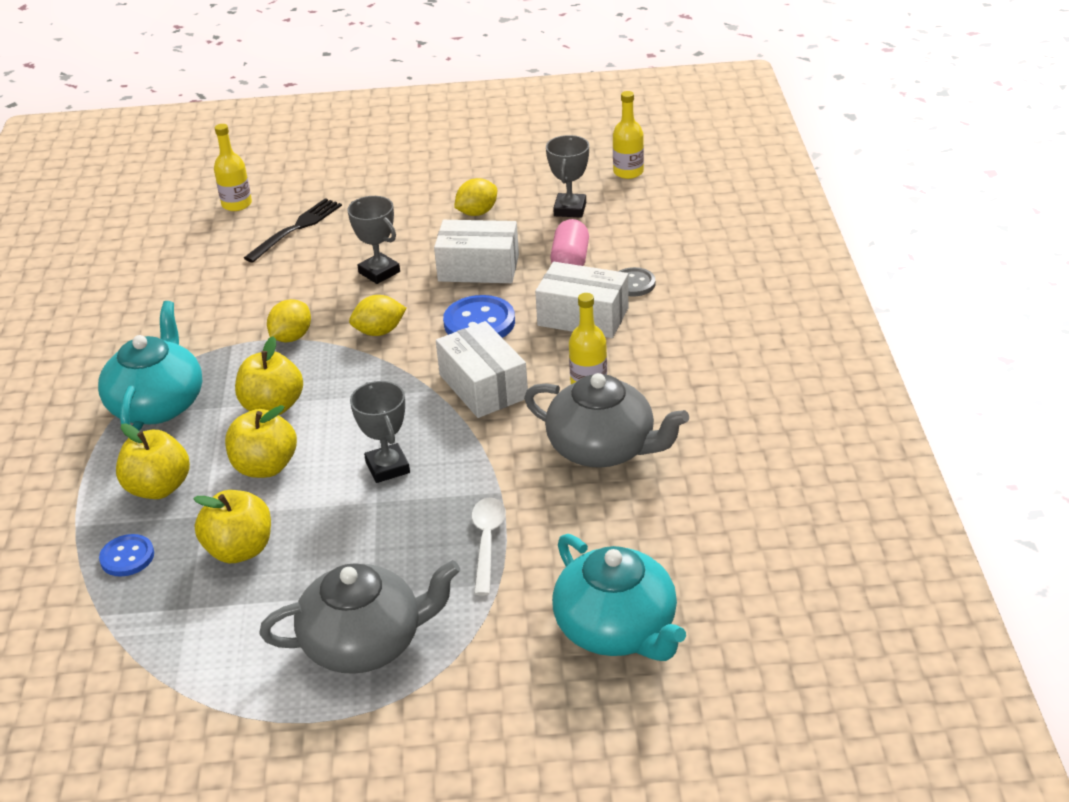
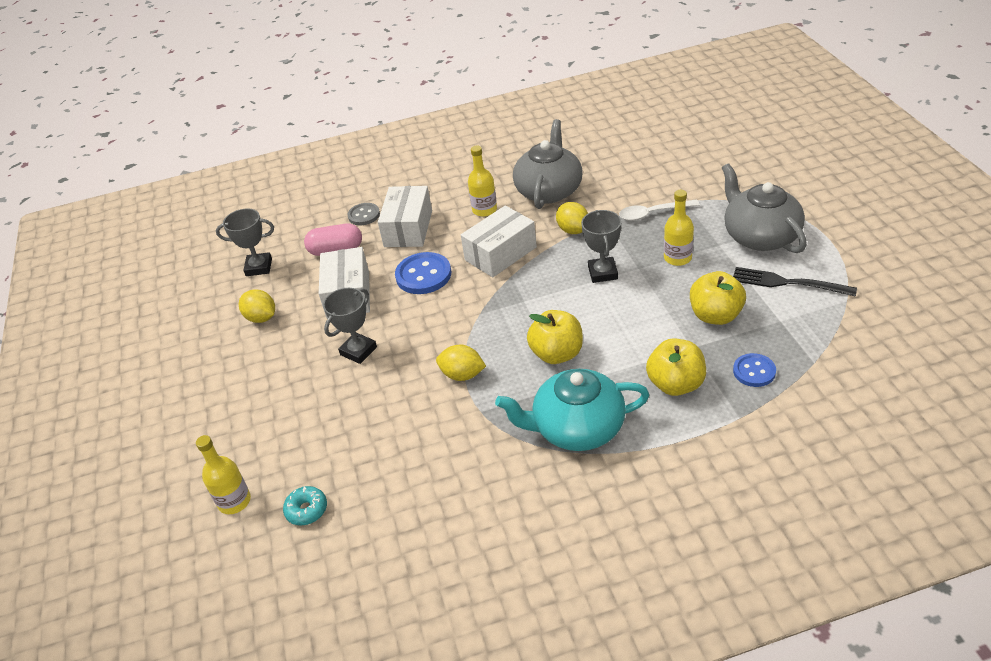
camera: 100 degrees left, 5 degrees up
yellow apple [225,405,297,478] -> none
black fork [244,198,342,263] -> black fork moved to [733,267,857,297]
yellow lemon [349,295,406,336] -> yellow lemon moved to [556,202,588,234]
grey trophy [350,381,410,483] -> grey trophy turned 60 degrees counterclockwise [581,210,621,283]
turquoise teapot [552,534,686,661] -> none
yellow bottle [613,91,644,179] -> yellow bottle moved to [664,190,694,266]
none -> turquoise donut [283,486,327,525]

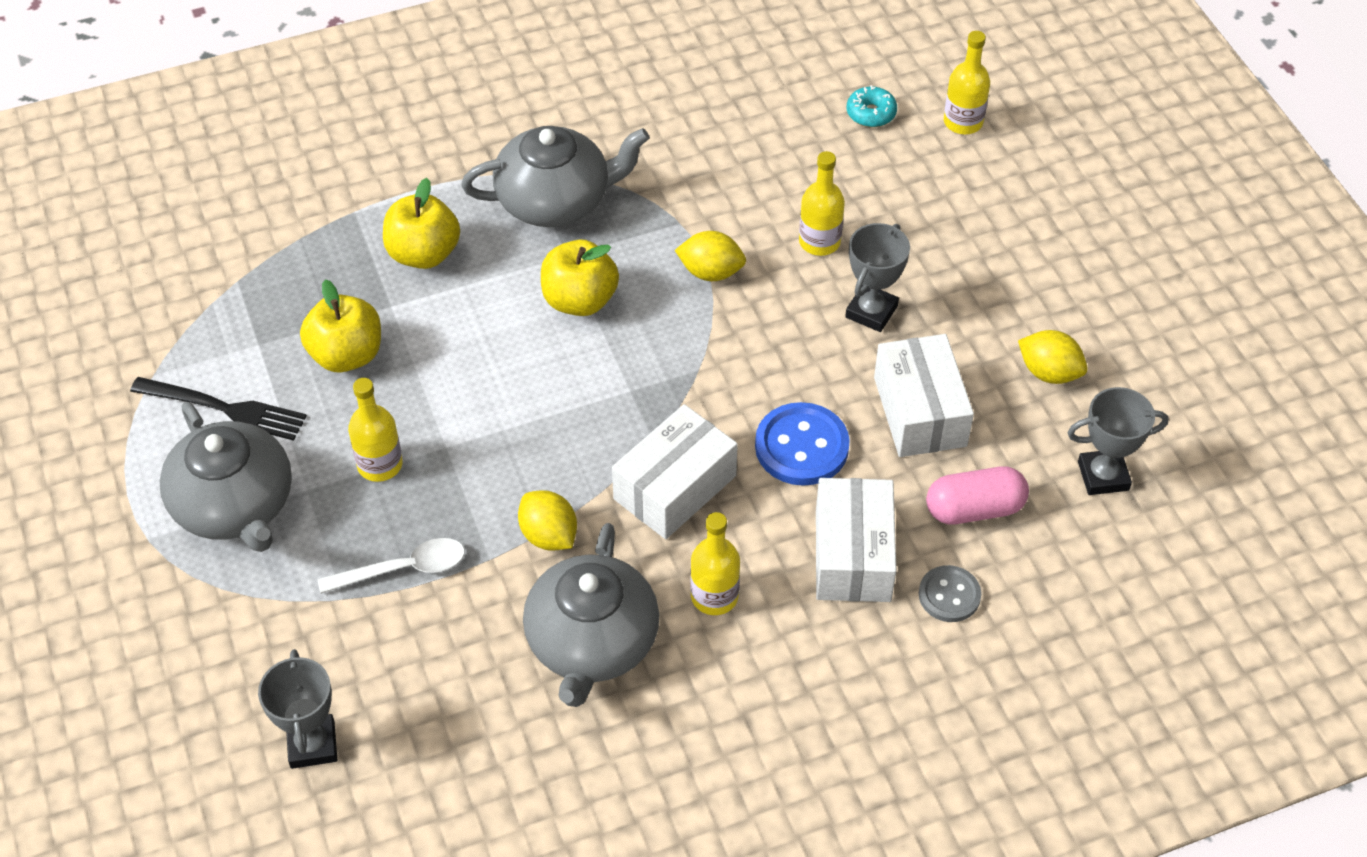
camera: 170 degrees right, 10 degrees up
turquoise teapot [495,369,649,451] -> grey teapot [461,126,650,227]
grey trophy [581,210,621,283] -> grey trophy moved to [258,649,337,769]
blue button [733,353,776,387] -> none
none -> yellow bottle [799,151,845,256]

